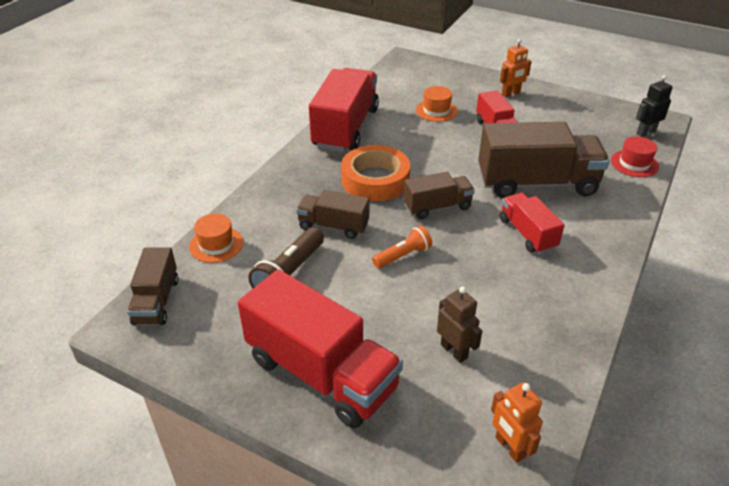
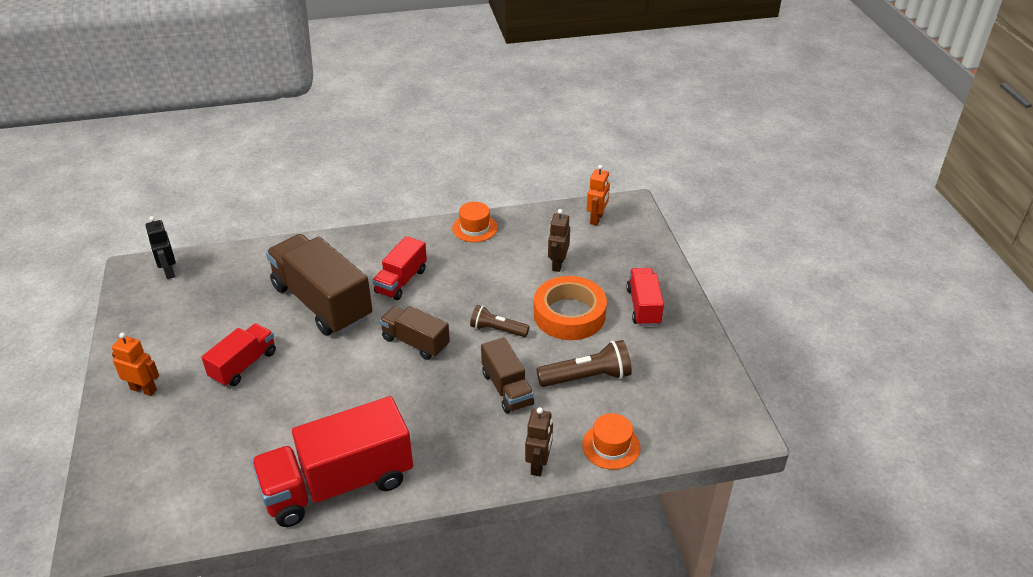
camera: 130 degrees left, 0 degrees up
brown truck [127,247,178,325] -> none
red truck [238,269,403,429] -> red truck [626,268,664,326], size x0.54
orange tape [341,145,410,201] -> orange tape moved to [534,276,607,340]
orange flashlight [372,226,432,268] -> brown flashlight [470,305,530,337]
orange hat [416,86,458,122] -> orange hat moved to [452,202,498,242]
red hat [611,136,659,177] -> none
black robot [636,75,673,137] -> black robot turned 45 degrees clockwise [145,216,176,279]
none -> brown robot [525,407,553,476]

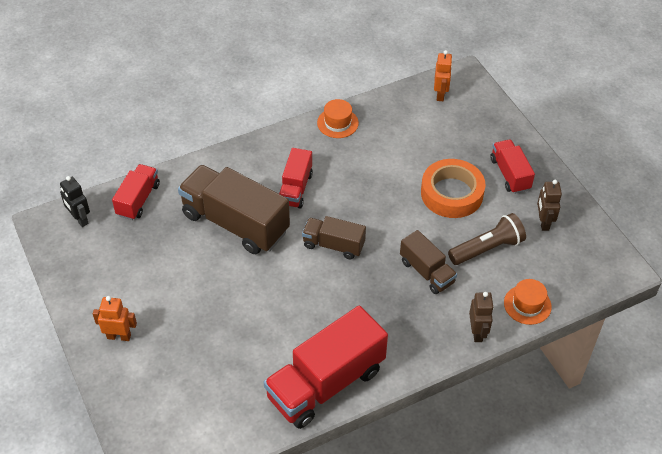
camera: 15 degrees left, 10 degrees up
red truck [201,323,276,387] -> red truck moved to [112,164,160,220]
brown flashlight [470,305,530,337] -> none
brown robot [548,209,570,272] -> brown robot moved to [537,180,562,231]

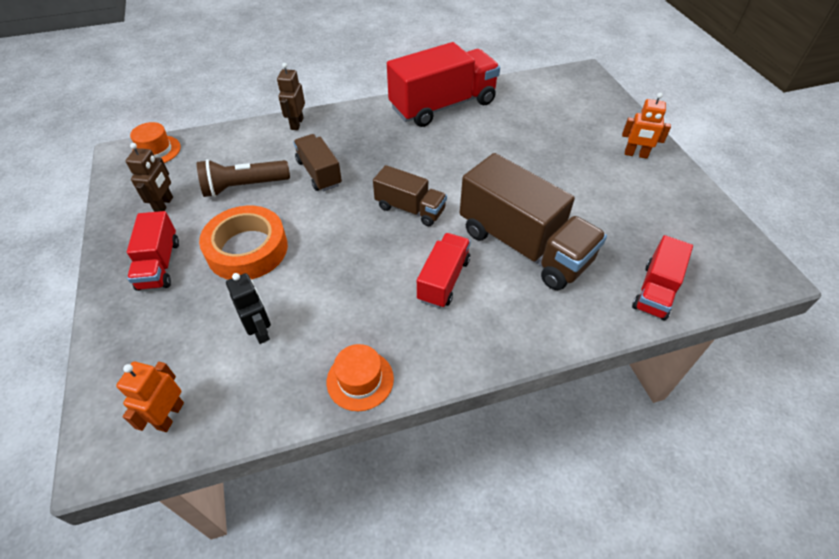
camera: 170 degrees left, 0 degrees up
black robot [60,176,90,227] -> black robot moved to [226,273,271,344]
orange hat [504,279,552,325] -> orange hat moved to [130,122,181,163]

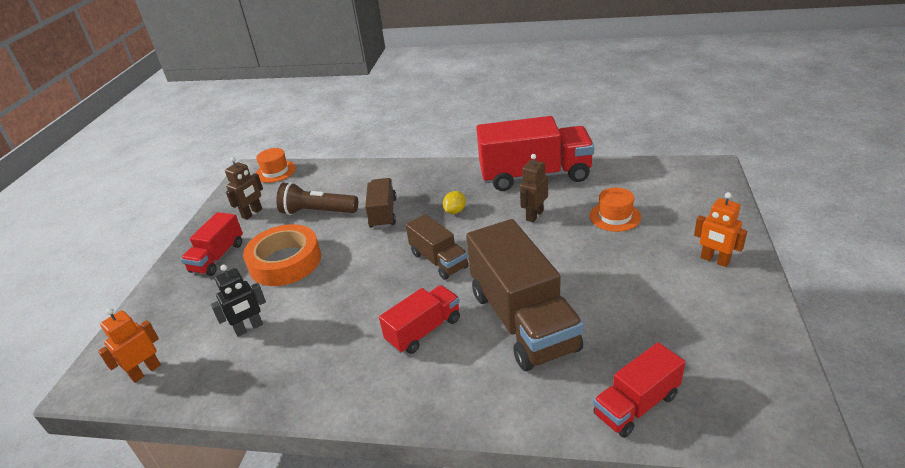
camera: 30 degrees right, 15 degrees down
black robot [226,273,271,344] -> black robot turned 60 degrees clockwise [211,265,266,337]
brown robot [277,63,305,130] -> brown robot moved to [520,154,548,222]
orange hat [327,344,394,411] -> orange hat moved to [590,188,641,232]
none -> yellow lemon [443,191,466,214]

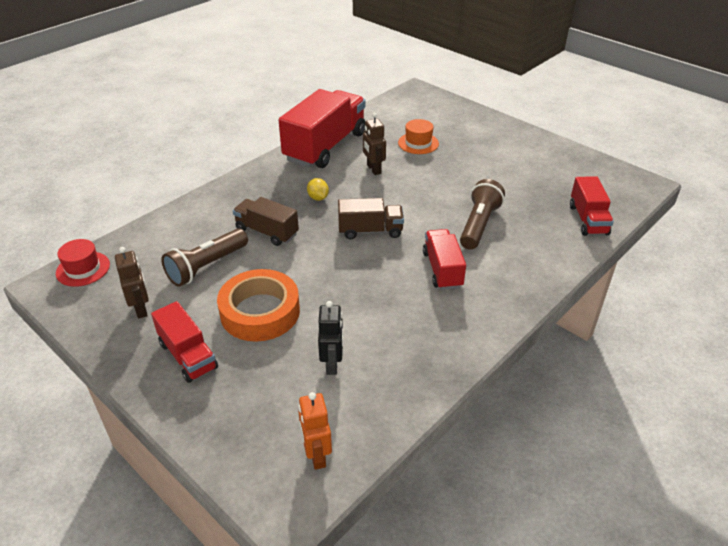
camera: 60 degrees left, 5 degrees up
orange hat [256,148,296,183] -> red hat [56,239,110,287]
brown truck [466,219,584,371] -> brown flashlight [460,179,505,250]
orange robot [694,192,747,267] -> none

